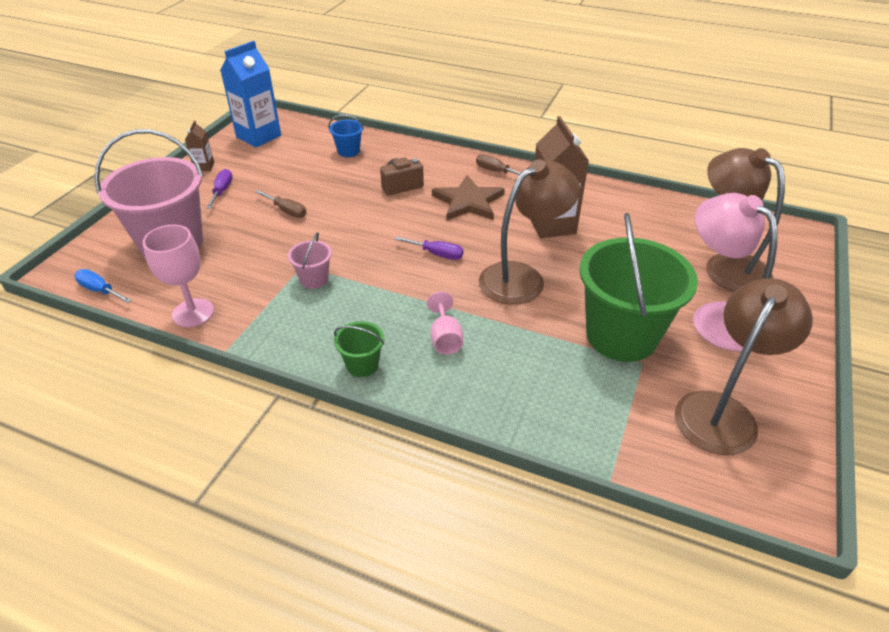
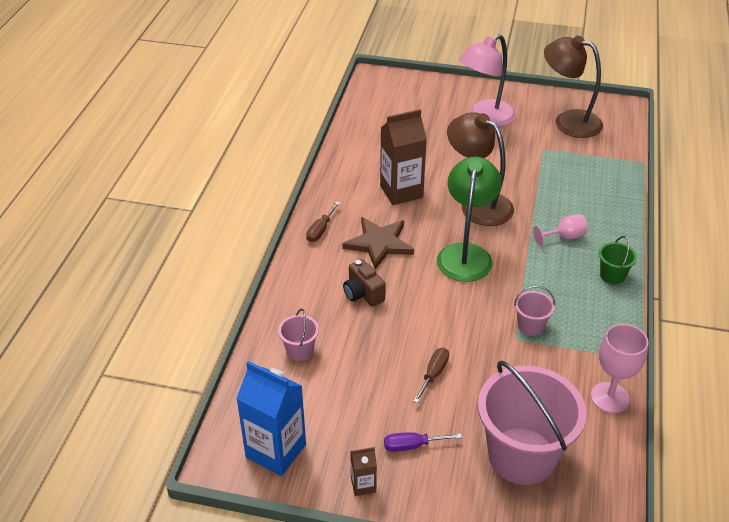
camera: 100 degrees left, 0 degrees up
blue screwdriver [75,269,131,303] -> none
blue bucket [328,114,364,157] -> pink bucket [278,309,319,361]
purple screwdriver [395,237,464,260] -> green lamp [437,156,502,282]
green bucket [579,213,698,362] -> none
brown lamp [706,148,785,292] -> none

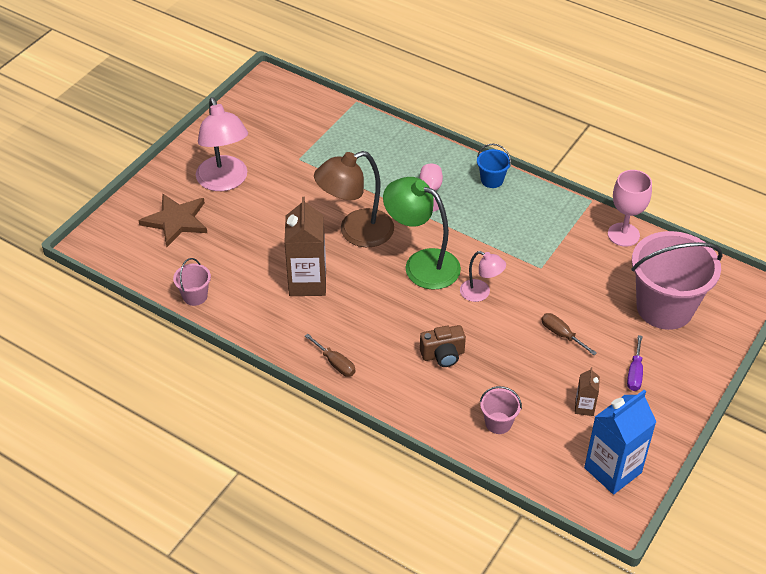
camera: 70 degrees left, 5 degrees up
brown star [343,217,414,270] -> brown star moved to [138,193,207,247]
brown carton [350,447,377,496] -> brown carton moved to [575,367,600,416]
pink bucket [514,286,555,336] -> pink bucket moved to [173,258,211,306]
brown lamp [544,36,603,138] -> none
green bucket [599,236,637,285] -> blue bucket [477,144,511,188]
none -> pink lamp [460,251,506,302]

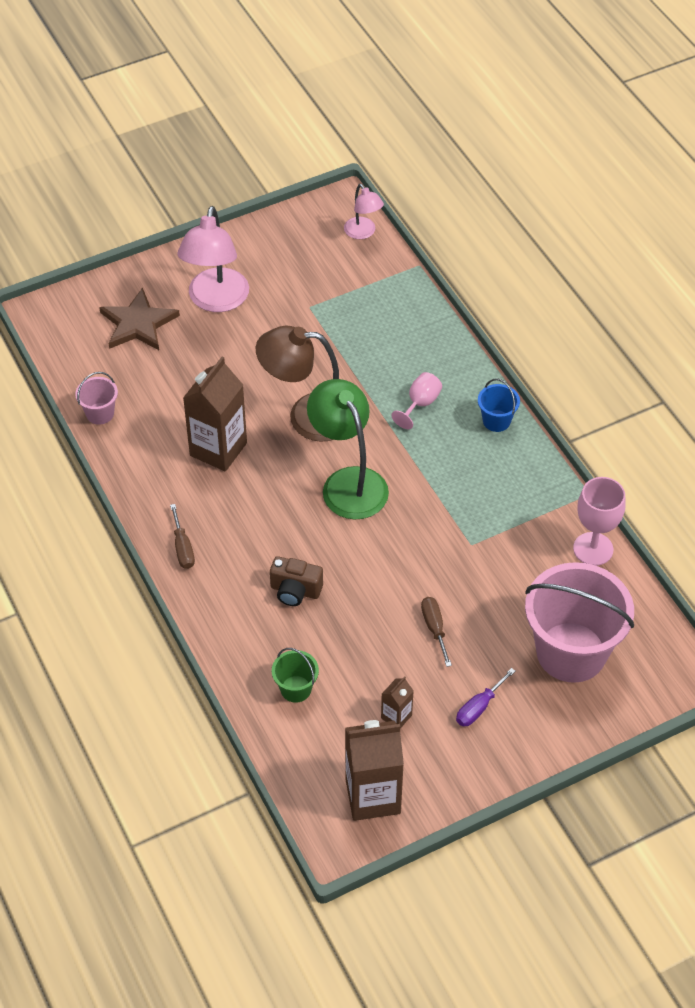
camera: 30 degrees right, 5 degrees up
pink lamp [460,251,506,302] -> pink lamp moved to [344,184,384,239]
pink bucket [480,386,522,434] -> green bucket [272,648,319,703]
blue carton [584,390,656,494] -> brown carton [345,720,404,821]

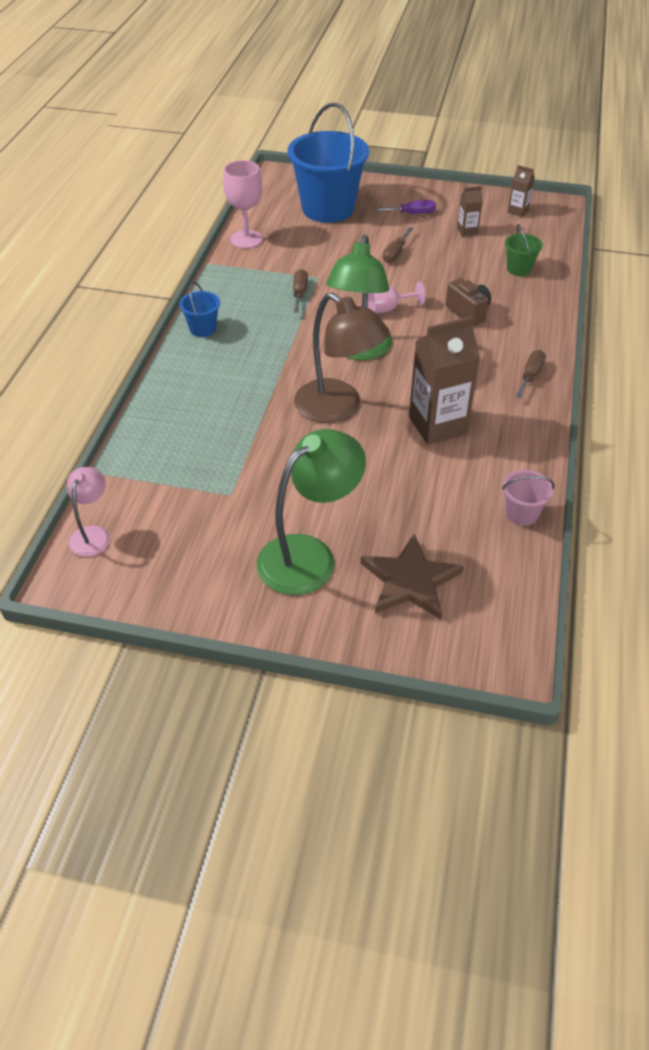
camera: 140 degrees left, 5 degrees down
pink lamp [177,206,249,312] -> green lamp [257,429,366,595]
brown carton [345,720,404,821] -> brown carton [508,165,535,217], size x0.48
pink goblet [391,372,442,429] -> pink goblet moved to [368,282,426,313]
pink bucket [525,562,634,683] -> blue bucket [287,103,369,223]
none -> brown screwdriver [293,269,308,313]

